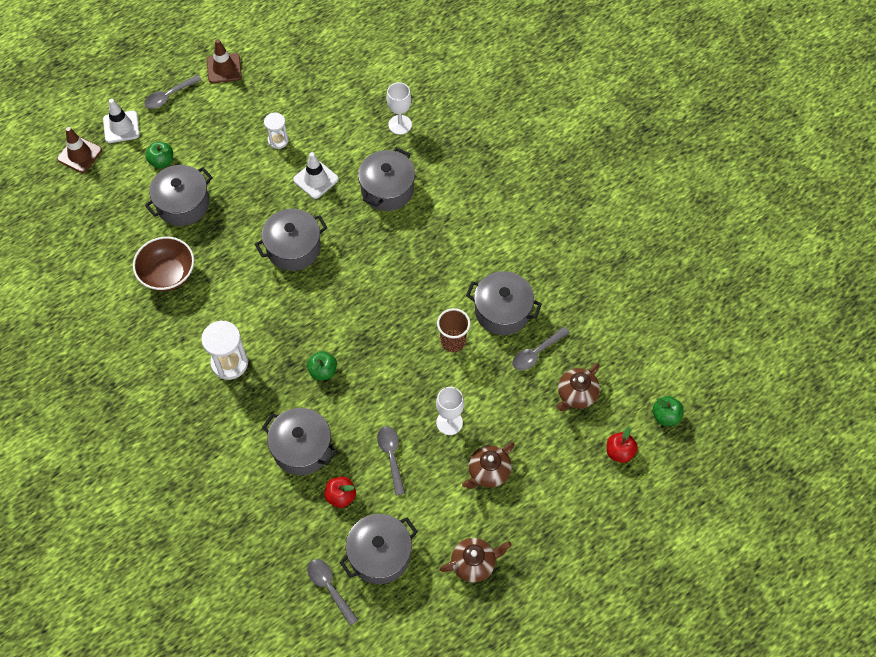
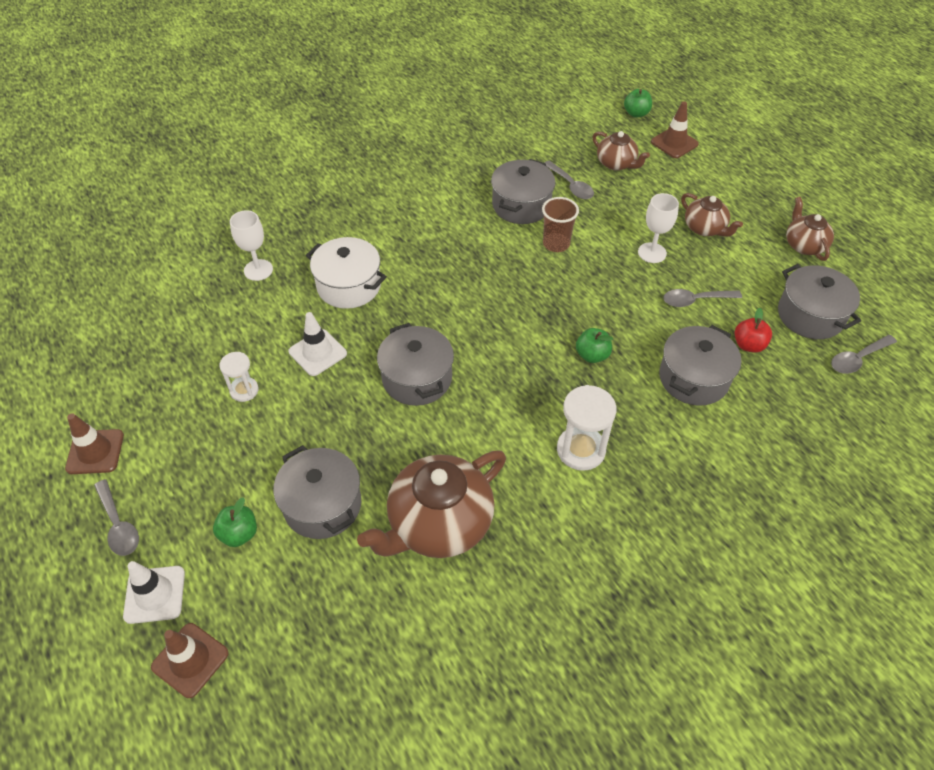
camera: 85 degrees left, 10 degrees down
brown bowl [133,237,194,291] -> brown teapot [357,451,506,558]
grey pot [358,147,415,211] -> white pot [306,237,387,309]
red apple [607,427,638,463] -> brown traffic cone [651,101,699,158]

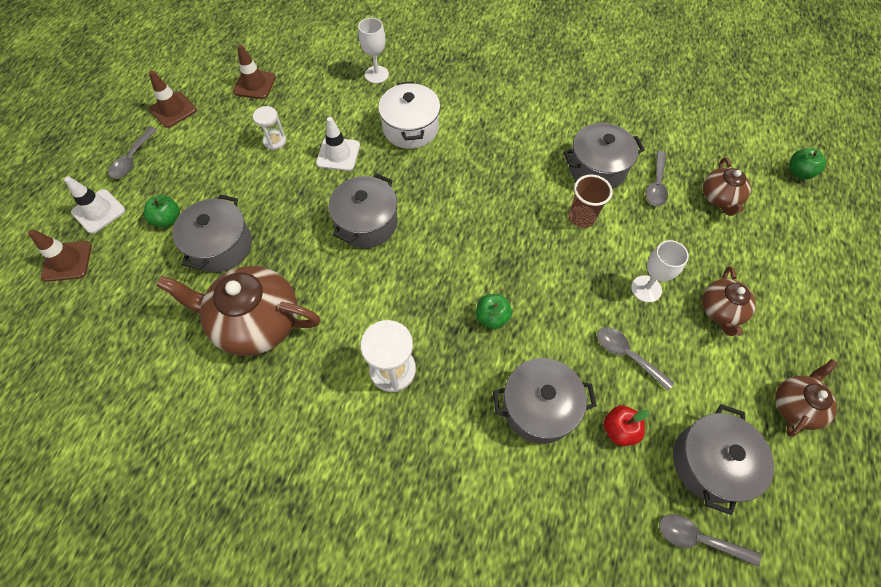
camera: 50 degrees right, 10 degrees up
brown traffic cone [651,101,699,158] -> brown traffic cone moved to [233,45,276,99]

